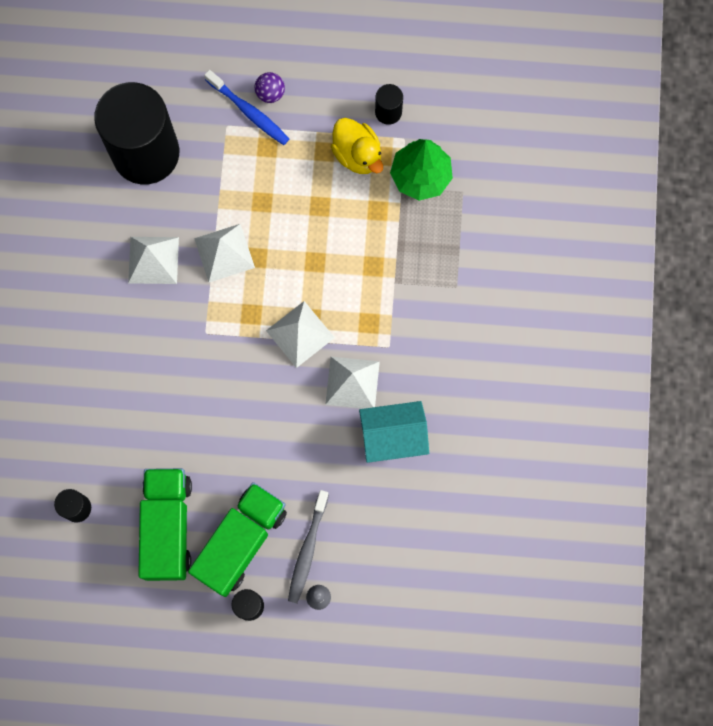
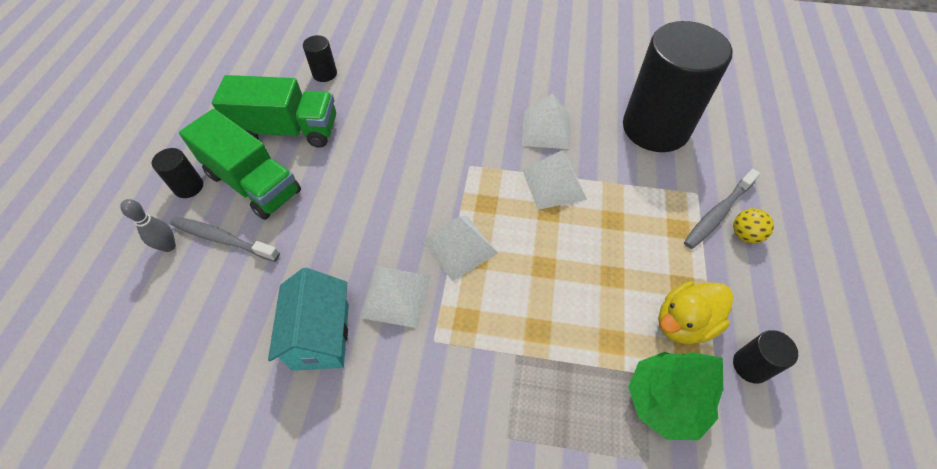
camera: 95 degrees right, 20 degrees down
blue toothbrush [204,70,289,145] -> grey toothbrush [684,169,760,249]
purple ball [255,72,285,103] -> yellow ball [733,208,774,244]

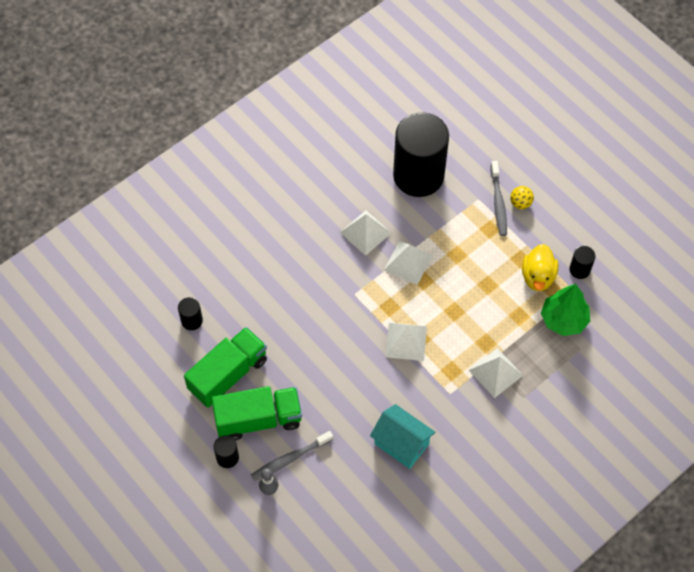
camera: 50 degrees left, 5 degrees up
white pyramid [359,266,431,328] -> white pyramid moved to [469,348,523,398]

